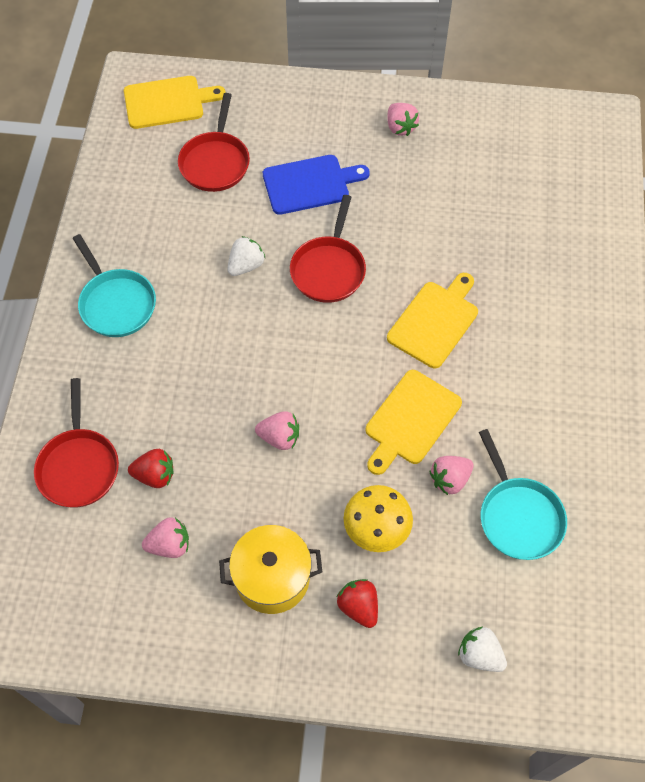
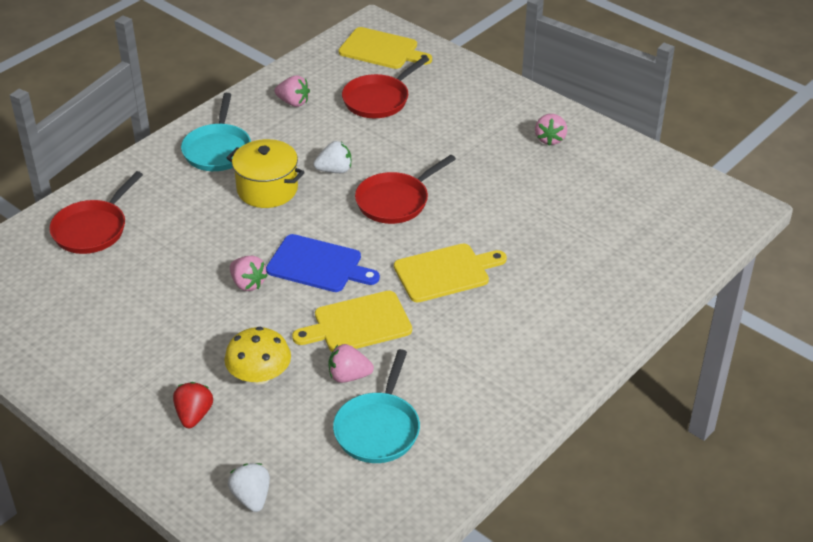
camera: 35 degrees right, 20 degrees down
red strawberry [128,449,173,488] -> none
pink strawberry [142,517,189,558] -> pink strawberry moved to [274,75,310,107]
yellow pot [219,525,322,614] -> yellow pot moved to [226,139,305,208]
blue cutting board [263,155,370,215] -> blue cutting board moved to [266,234,380,292]

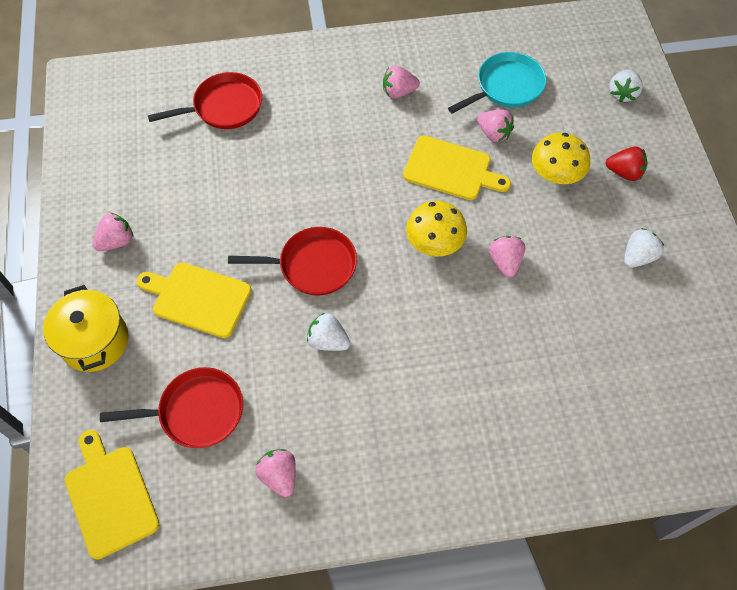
camera: 140 degrees left, 20 degrees up
red pan [49,171,143,254] -> red pan moved to [148,72,262,129]
red strawberry [173,382,213,428] -> red strawberry turned 120 degrees counterclockwise [606,147,648,181]
turquoise pan [181,93,251,171] -> none
yellow pot [226,139,305,208] -> yellow pot moved to [43,285,129,372]
blue cutting board [266,234,380,292] -> yellow mushroom [406,201,467,256]
yellow cutting board [394,243,507,302] -> yellow cutting board moved to [137,262,252,338]
none -> pink strawberry [383,66,420,99]
none -> white strawberry [624,228,664,268]

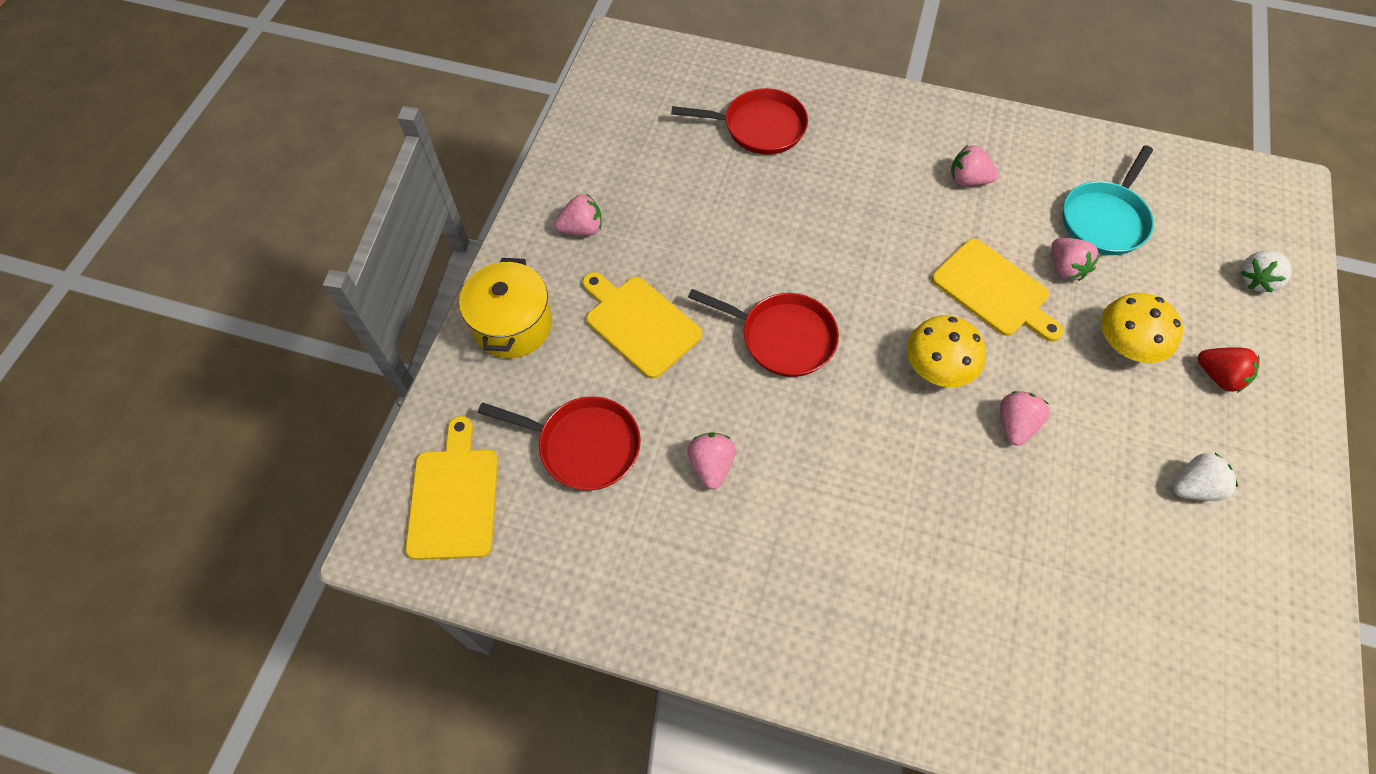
camera: 25 degrees right, 0 degrees up
pink strawberry [255,449,296,497] -> pink strawberry moved to [688,432,736,489]
white strawberry [307,313,350,351] -> none
turquoise pan [448,52,546,114] -> turquoise pan turned 135 degrees clockwise [1063,145,1154,255]

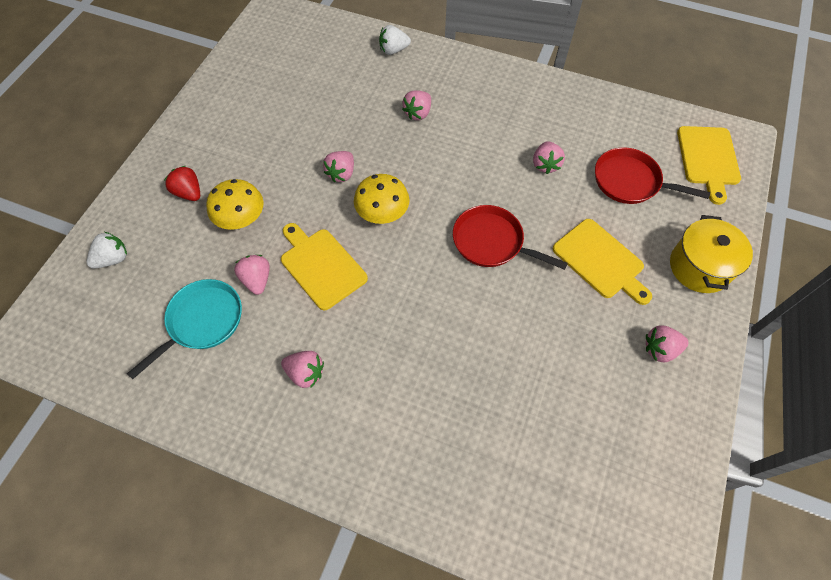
camera: 175 degrees left, 0 degrees up
red pan [671,88,808,155] -> none
white strawberry [1173,453,1238,501] -> white strawberry moved to [379,25,411,55]
none -> pink strawberry [402,90,431,120]

